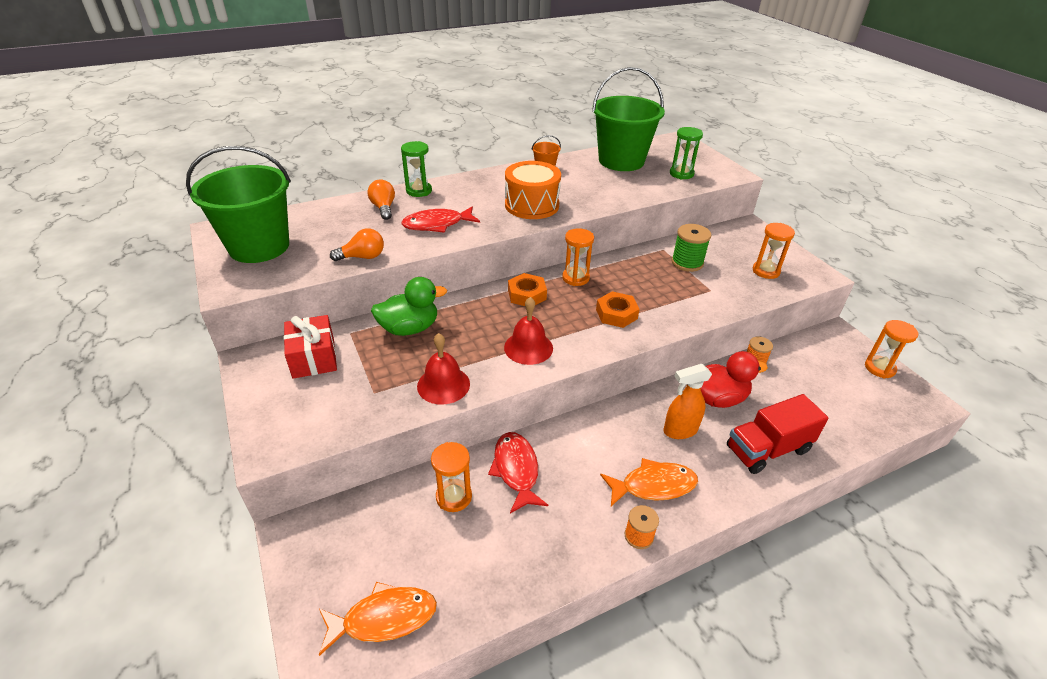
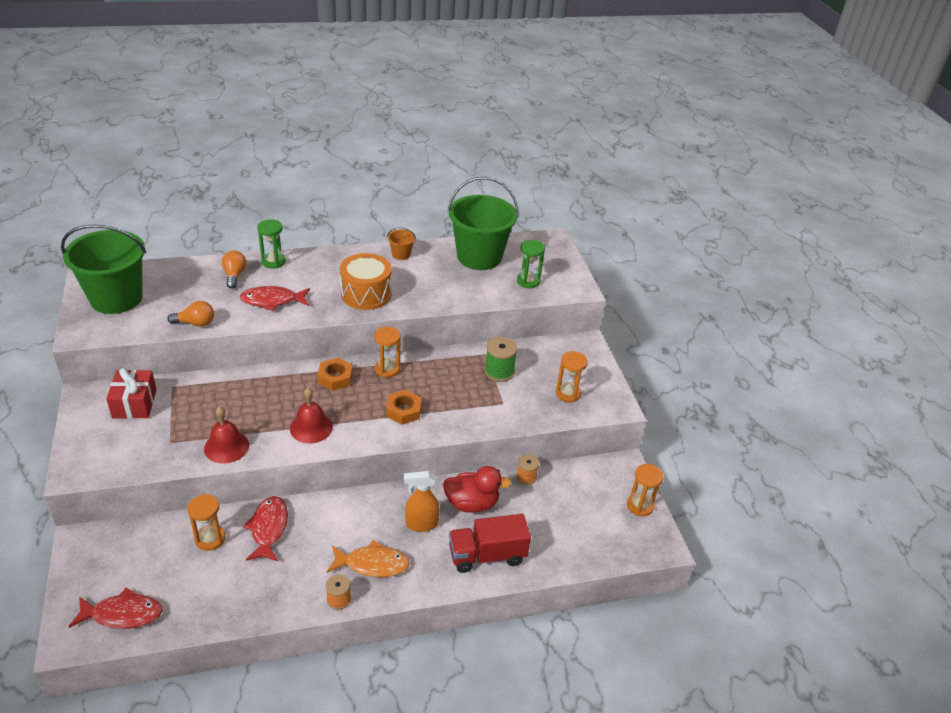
camera: 10 degrees right, 0 degrees up
orange fish [319,582,437,656] -> red fish [69,588,162,629]
green duck [371,277,447,336] -> none

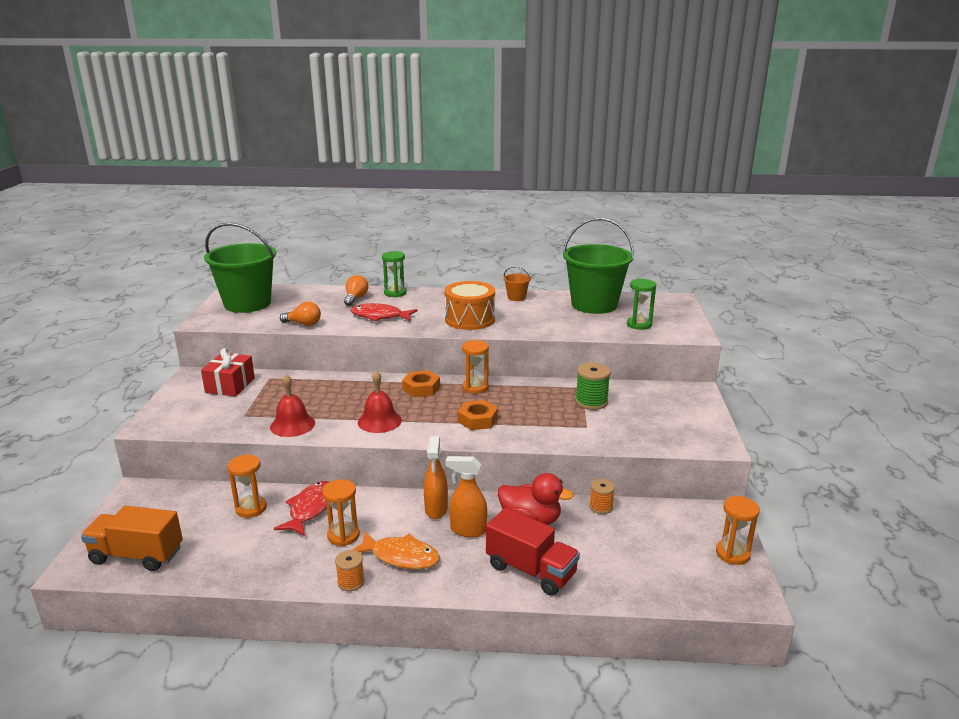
camera: 20 degrees right, 15 degrees down
red fish [69,588,162,629] -> orange truck [81,506,183,571]
red truck [449,514,531,573] -> red truck turned 150 degrees counterclockwise [486,508,580,596]
orange hourglass [556,351,588,402] -> orange hourglass moved to [322,479,360,546]
none -> orange spray bottle [424,436,448,519]

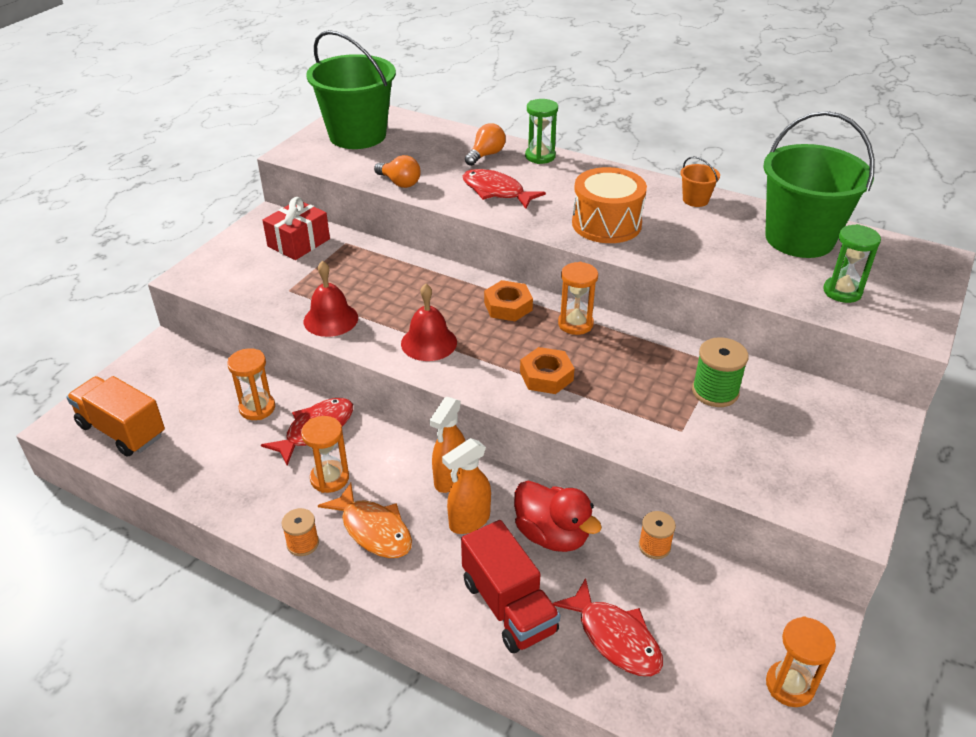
camera: 25 degrees right, 15 degrees up
orange spray bottle [445,456,487,537] -> orange spray bottle turned 75 degrees counterclockwise [442,438,491,534]
none -> red fish [553,578,663,676]

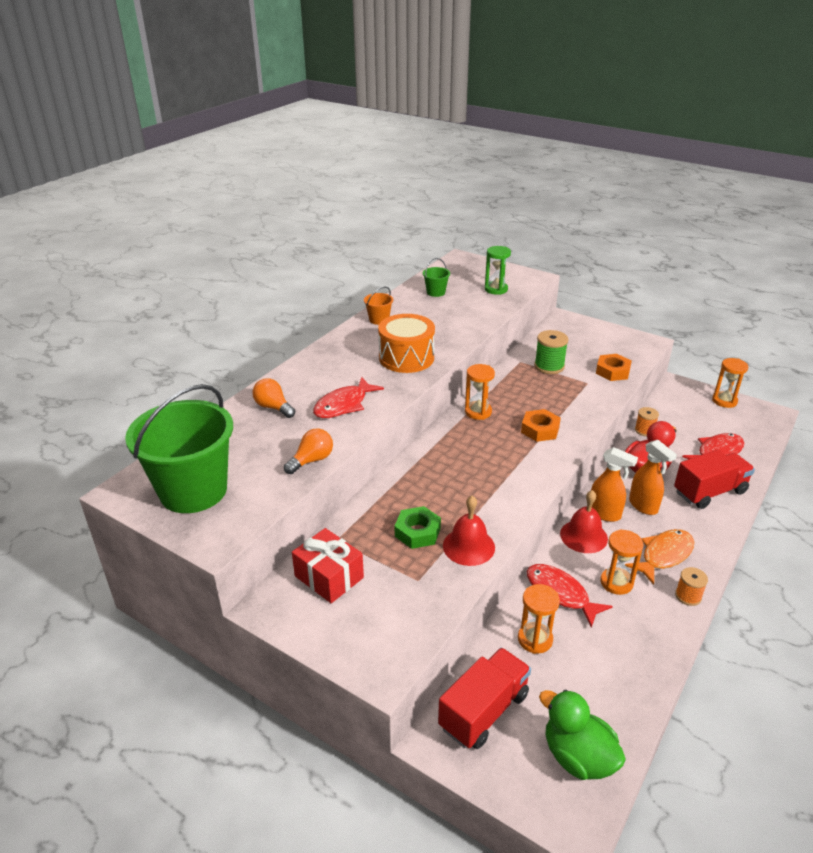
camera: 85 degrees left, 5 degrees down
orange truck [67,376,165,457] -> green duck [539,690,626,780]
red bell [401,284,457,361] -> red bell moved to [560,490,608,553]
orange nut [484,280,533,321] -> orange nut moved to [596,354,632,381]
green hourglass [525,99,558,164] -> none
green bucket [763,111,875,258] -> green bucket [423,258,450,297], size x0.41
none -> green nut [395,506,441,549]
none -> red truck [438,648,531,749]

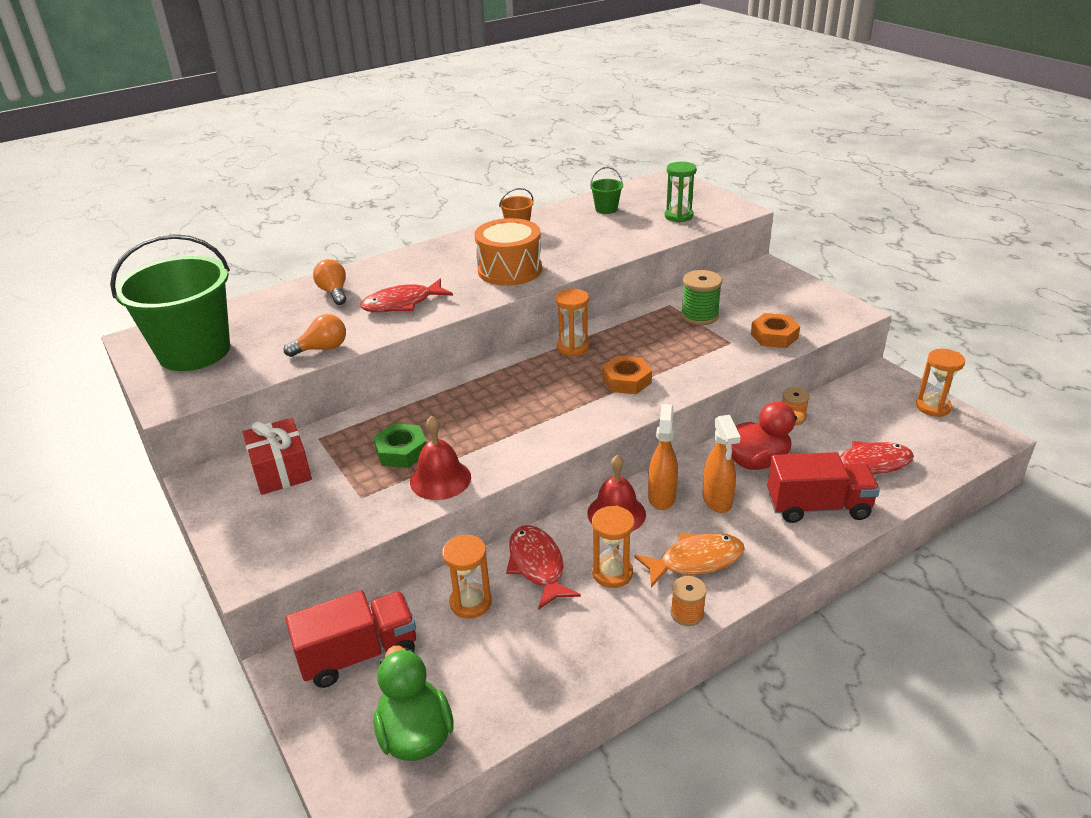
camera: 25 degrees right, 0 degrees up
orange spray bottle [591,447,638,522] -> orange spray bottle turned 135 degrees counterclockwise [648,404,678,510]

